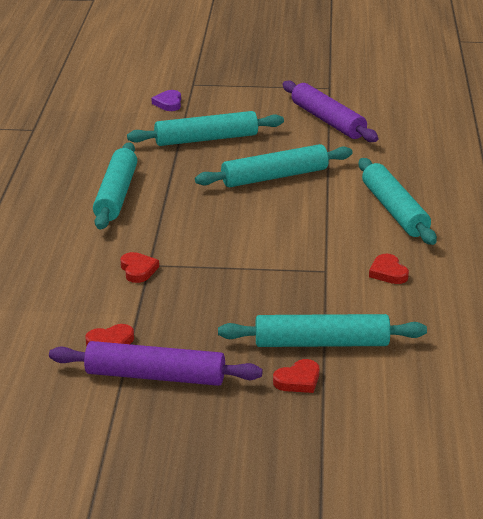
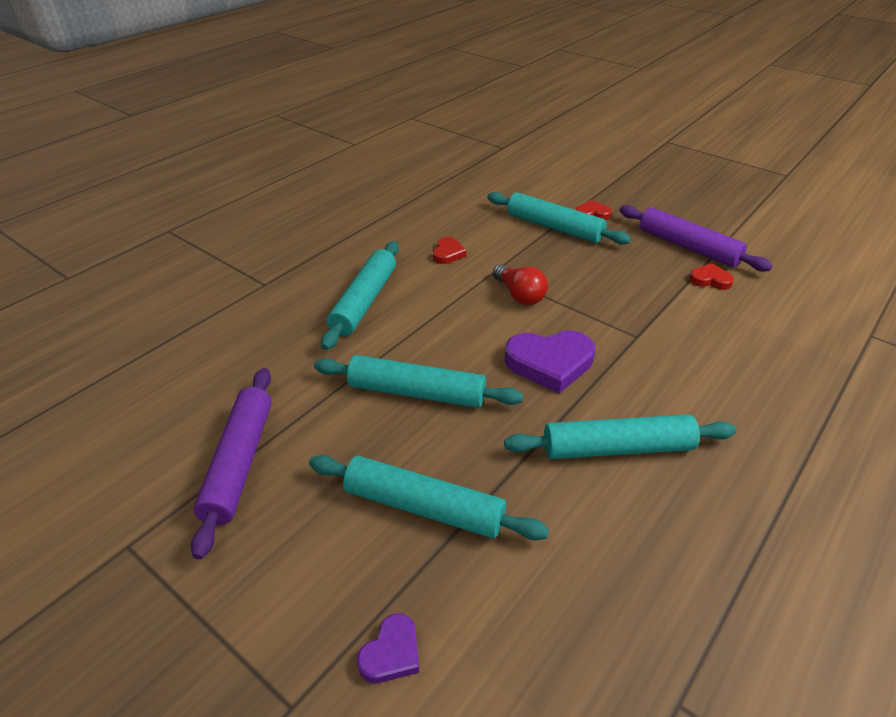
camera: 145 degrees left, 10 degrees up
turquoise rolling pin [93,142,137,229] -> turquoise rolling pin turned 45 degrees clockwise [504,414,736,459]
red heart [121,252,159,283] -> none
none -> red light bulb [493,264,548,305]
none -> purple heart [505,330,595,393]

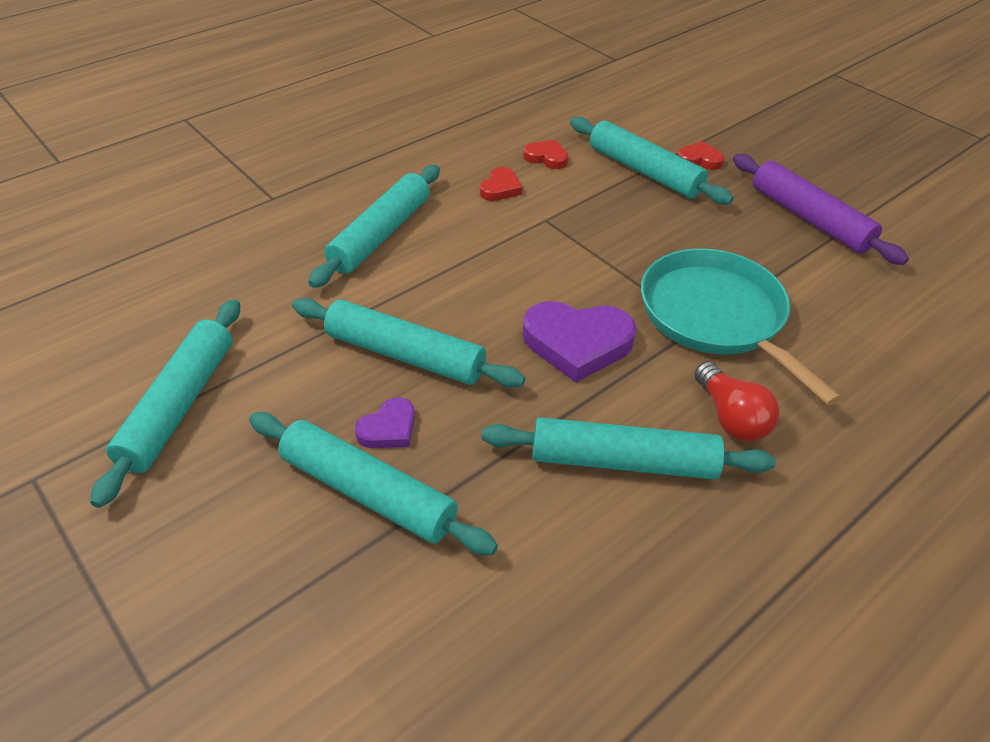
camera: 10 degrees right, 5 degrees up
purple rolling pin [191,368,272,560] -> turquoise rolling pin [90,299,240,508]
purple heart [357,613,419,683] -> purple heart moved to [355,397,415,448]
red light bulb [493,264,548,305] -> red light bulb moved to [694,362,780,441]
red heart [689,264,734,290] -> red heart moved to [524,140,569,169]
none -> turquoise pan [641,248,842,405]

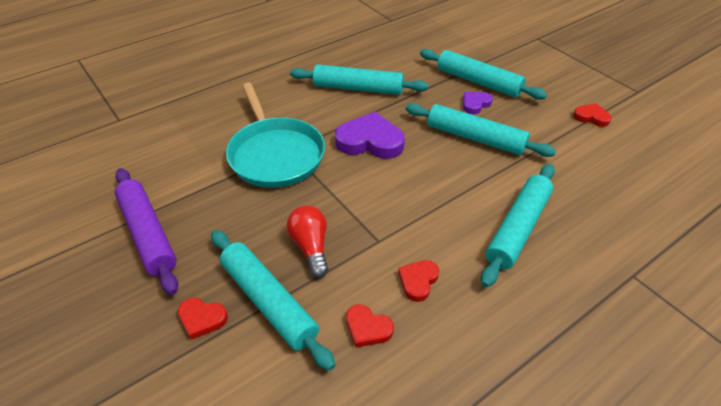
camera: 175 degrees left, 0 degrees up
turquoise rolling pin [90,299,240,508] -> red heart [573,103,612,127]
red light bulb [694,362,780,441] -> red light bulb moved to [286,205,329,278]

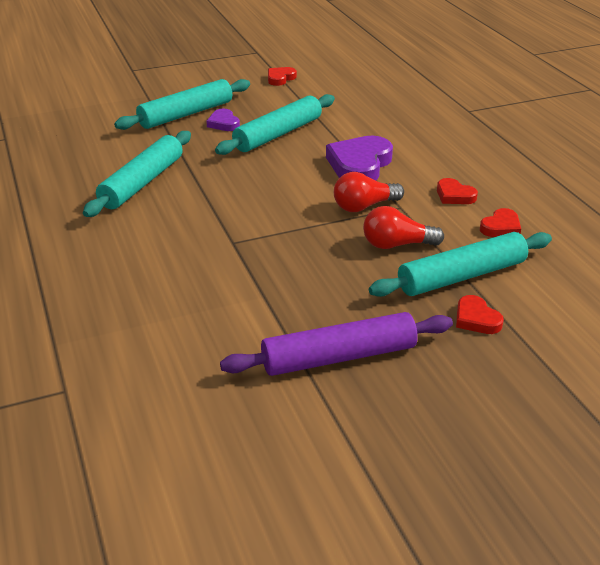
camera: 75 degrees left, 10 degrees down
red heart [178,298,228,340] -> red heart turned 120 degrees clockwise [456,295,504,334]
turquoise pan [226,83,325,188] -> none
purple heart [335,112,405,159] -> purple heart moved to [326,136,393,181]
turquoise rolling pin [481,164,555,287] -> none
none -> red light bulb [334,172,404,212]

